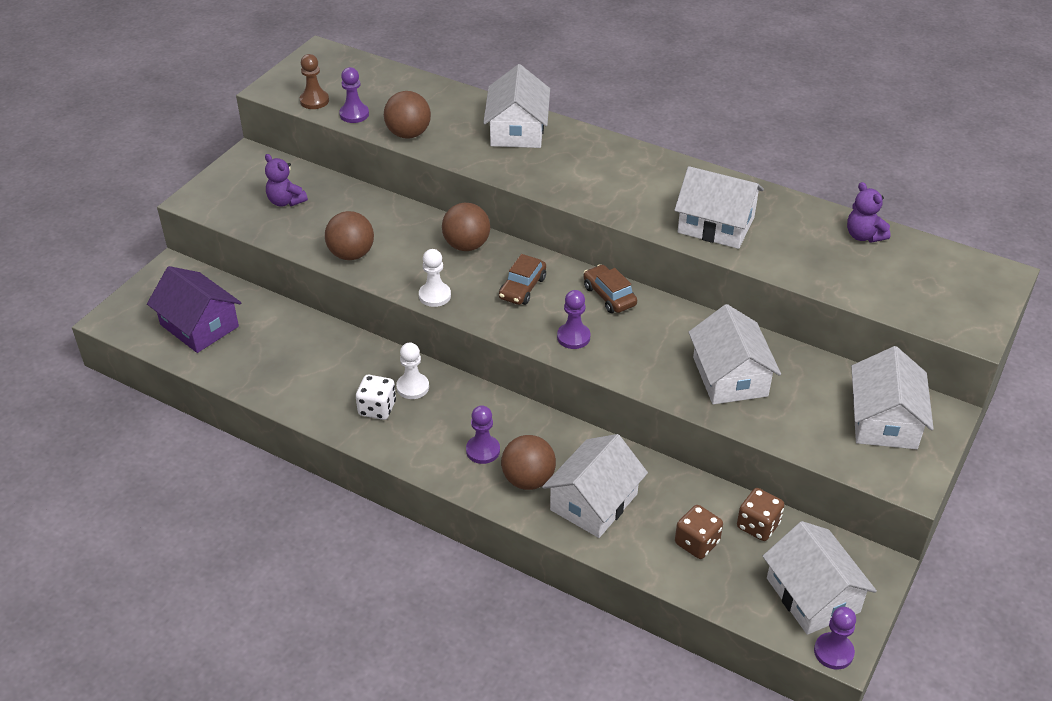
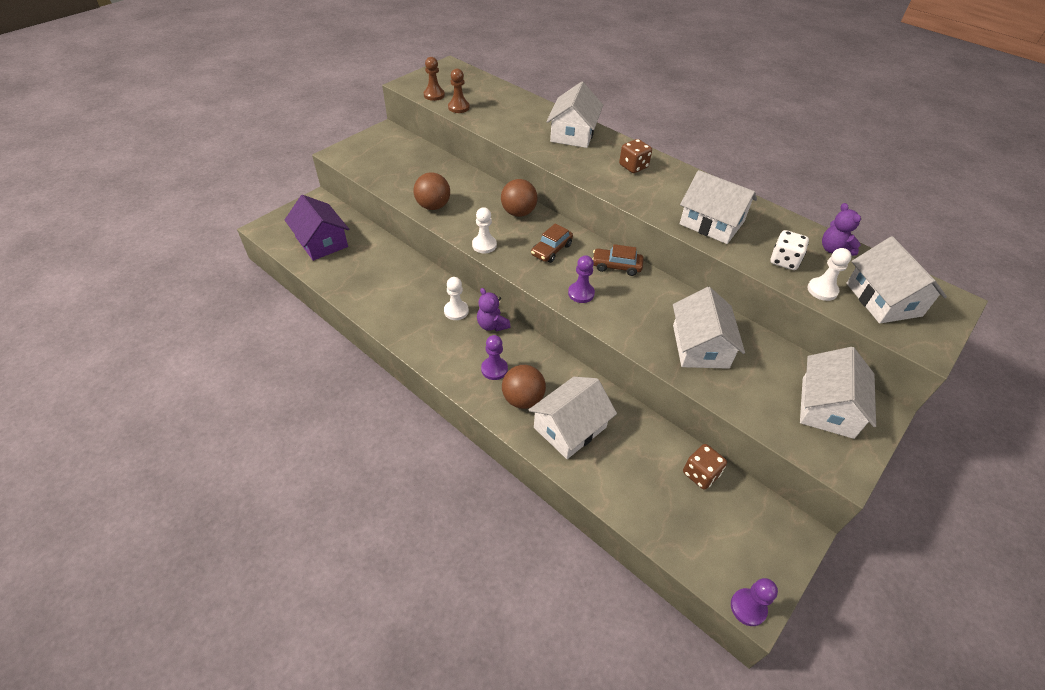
camera: 10 degrees right, 5 degrees up
purple teddy bear [265,154,308,207] -> purple teddy bear moved to [477,288,511,332]
purple pawn [339,67,369,123] -> brown pawn [448,68,470,113]
white dice [356,375,396,420] -> white dice moved to [770,230,809,270]
brown ball [384,91,431,139] -> none
brown car [583,264,637,313] -> brown car turned 60 degrees counterclockwise [592,244,644,276]
brown dice [675,505,723,559] -> brown dice moved to [619,139,652,173]
white house [763,521,877,635] -> white house moved to [846,236,947,324]
none -> white pawn [808,248,852,301]

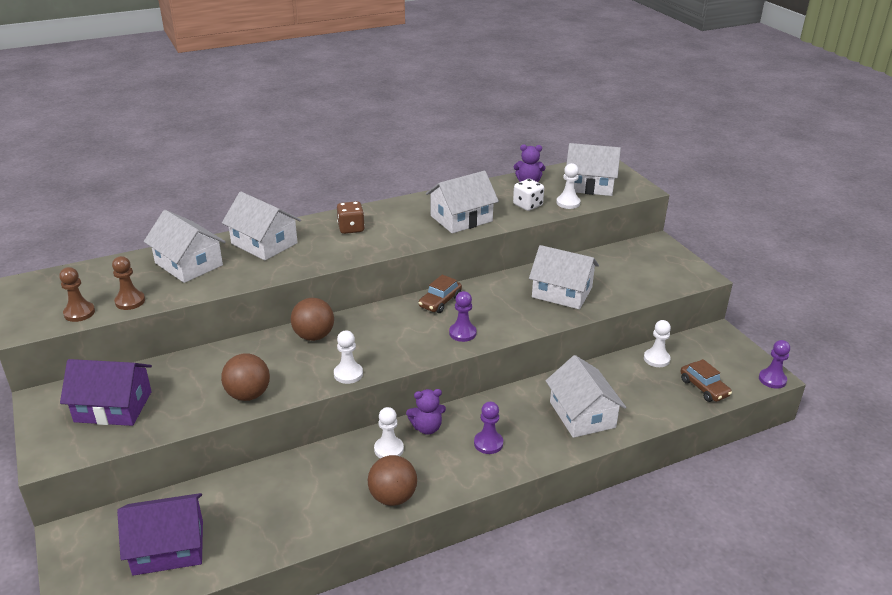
camera: 65 degrees left, 15 degrees down
brown ball [502,365,546,409] -> brown ball moved to [368,455,417,506]
brown car [531,224,573,263] -> brown car moved to [680,359,732,402]
brown dice [683,444,727,490] -> white pawn [644,320,671,367]
white house [800,347,876,439] -> white house moved to [144,210,226,283]
none -> purple house [60,359,152,426]

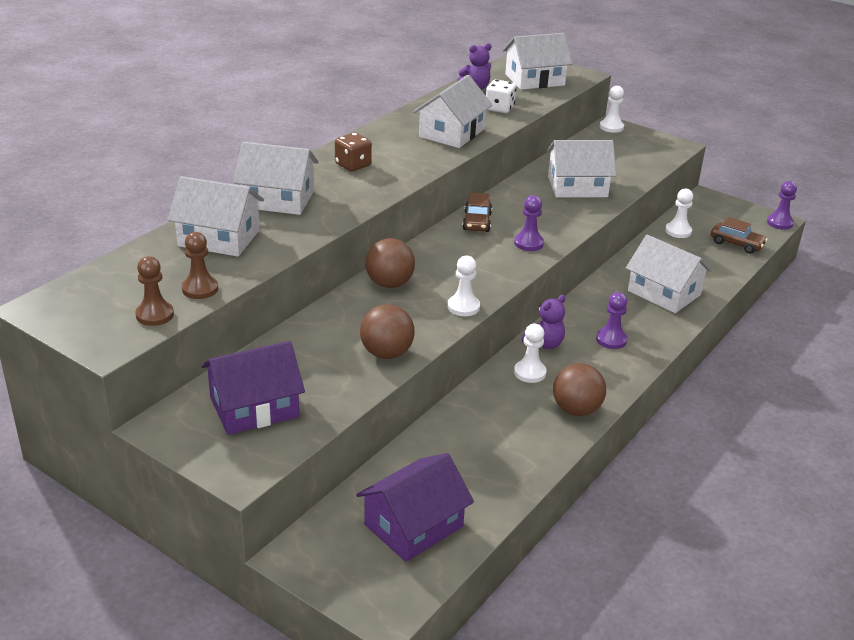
camera: 30 degrees left, 0 degrees up
white pawn [556,163,581,209] -> white pawn moved to [600,86,624,133]

